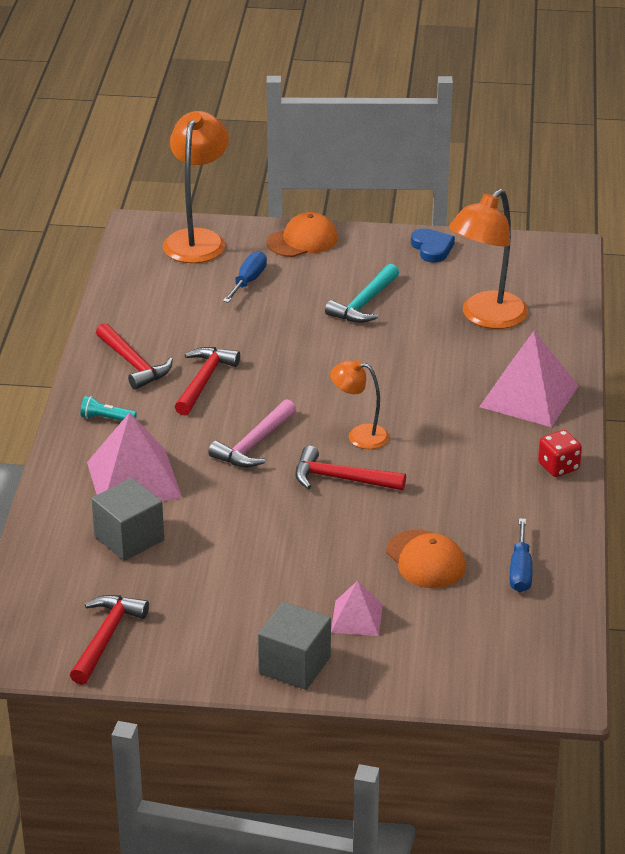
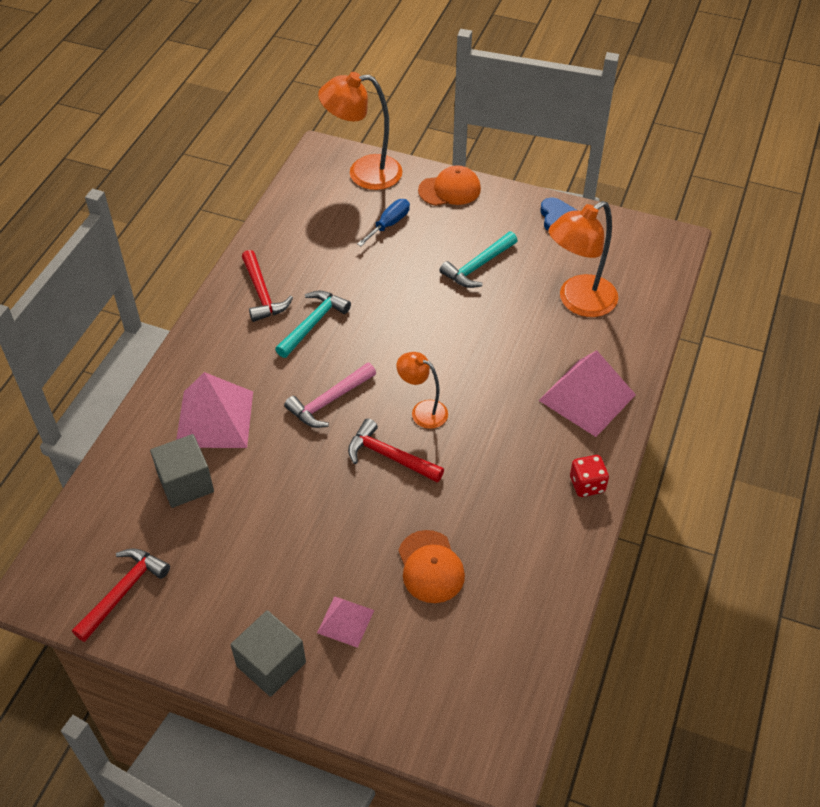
camera: 15 degrees right, 15 degrees up
turquoise flashlight [80,396,137,421] -> none
orange lamp [163,111,229,263] -> orange lamp turned 120 degrees counterclockwise [318,72,402,190]
red hammer [175,347,240,415] -> turquoise hammer [275,291,351,358]
blue screwdriver [510,518,533,593] -> none

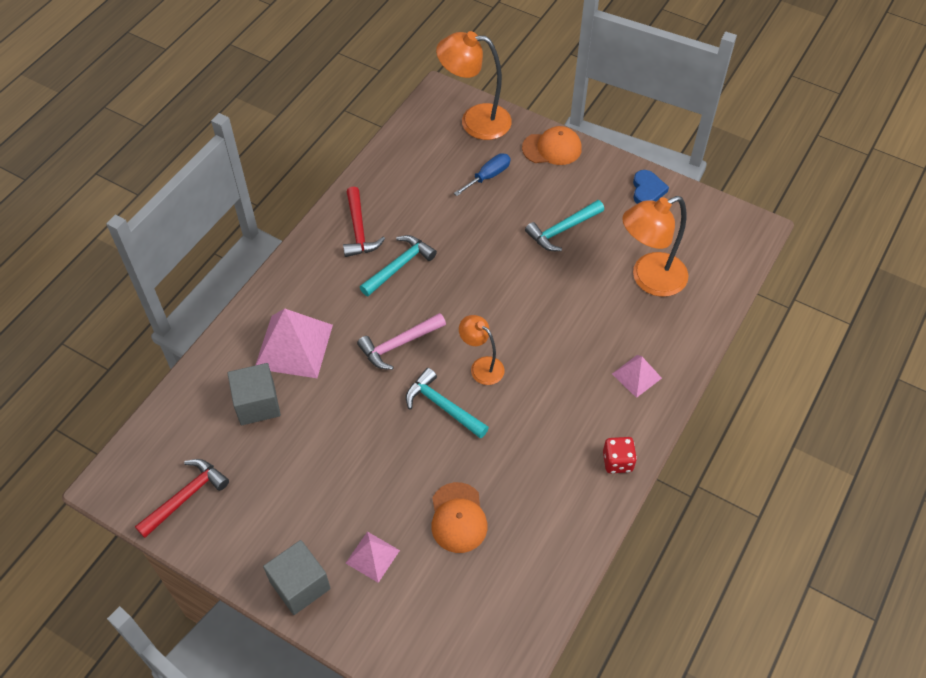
camera: 10 degrees right, 5 degrees up
red hammer [348,418,444,483] -> turquoise hammer [406,368,489,439]
pink pyramid [539,350,636,437] -> pink pyramid [612,355,662,398], size x0.55

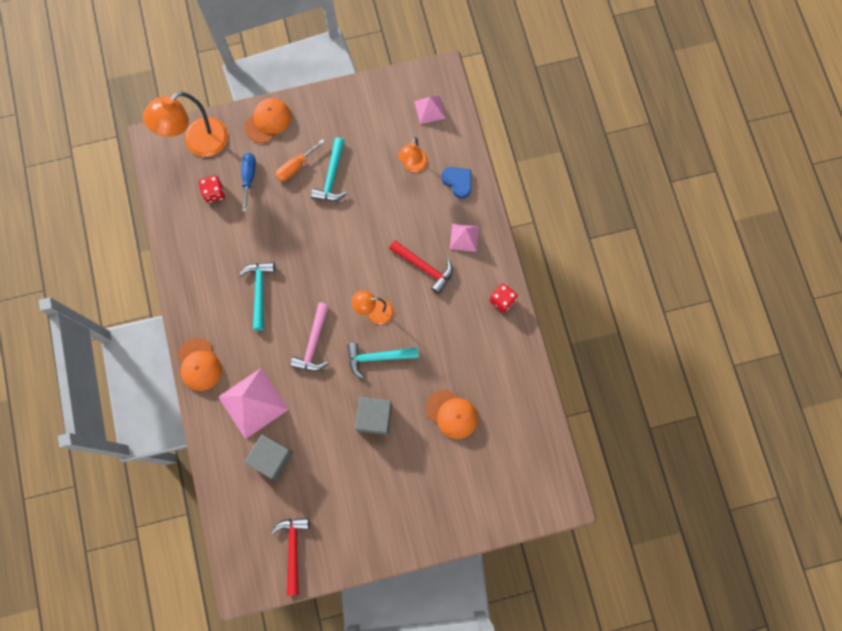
camera: 45 degrees left, 20 degrees up
grey cube [263,540,331,615] -> grey cube moved to [355,397,392,435]
red hammer [343,187,385,257] -> red hammer moved to [389,240,453,294]
pink pyramid [346,531,400,583] -> pink pyramid moved to [414,96,446,124]
orange lamp [622,196,688,297] -> orange lamp [398,137,428,172], size x0.57
blue heart [633,170,669,204] -> blue heart moved to [441,167,471,199]
none -> orange cap [178,338,222,391]
none -> red dice [199,175,225,203]
none -> orange screwdriver [275,139,325,182]

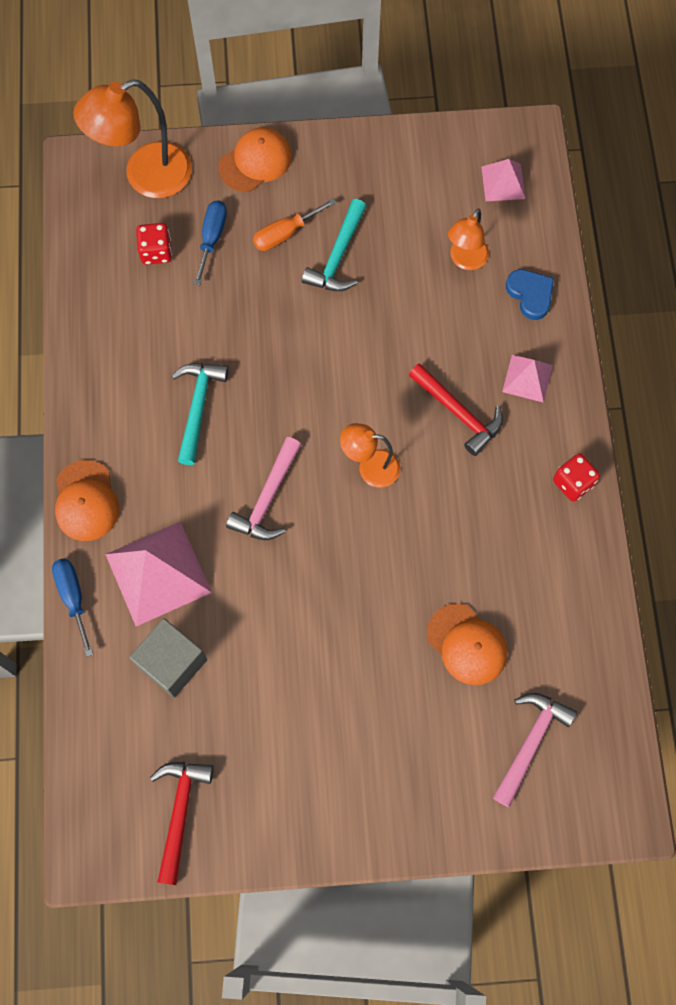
camera: 10 degrees right, 5 degrees down
turquoise hammer [347,343,419,379] -> none
grey cube [355,397,392,435] -> none
none -> blue screwdriver [52,558,93,657]
none -> pink hammer [493,693,577,807]

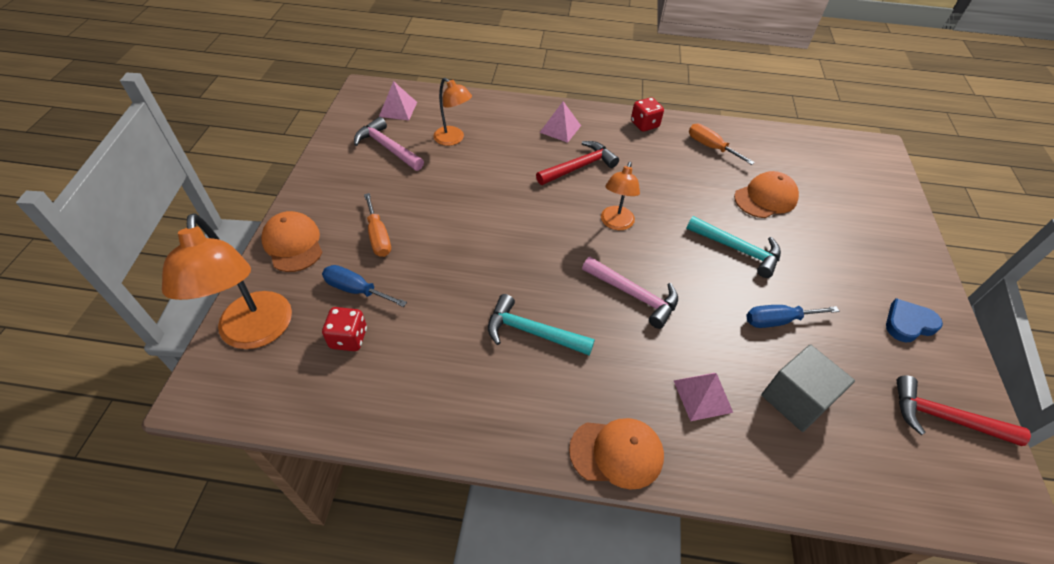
camera: 80 degrees left, 20 degrees down
blue screwdriver [52,558,93,657] -> blue screwdriver moved to [746,305,839,328]
pink pyramid [105,522,212,626] -> pink pyramid [674,373,733,421], size x0.55
turquoise hammer [302,199,366,291] -> turquoise hammer moved to [686,216,781,278]
pink hammer [493,693,577,807] -> pink hammer moved to [354,117,424,171]
blue heart [506,269,554,320] -> blue heart moved to [886,298,943,342]
none -> orange screwdriver [689,124,755,165]

